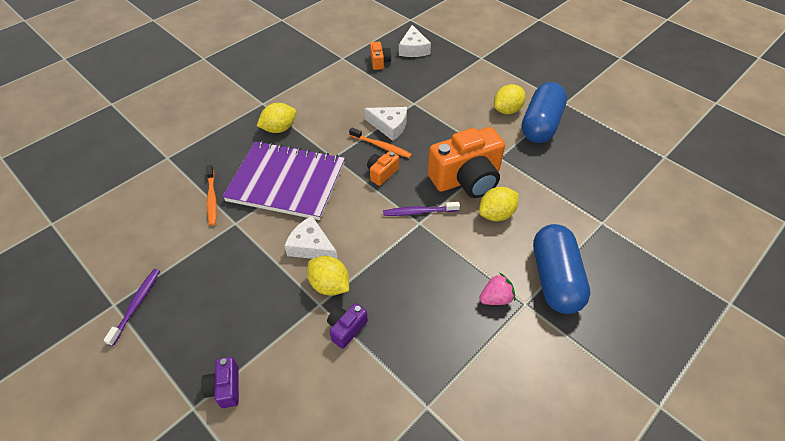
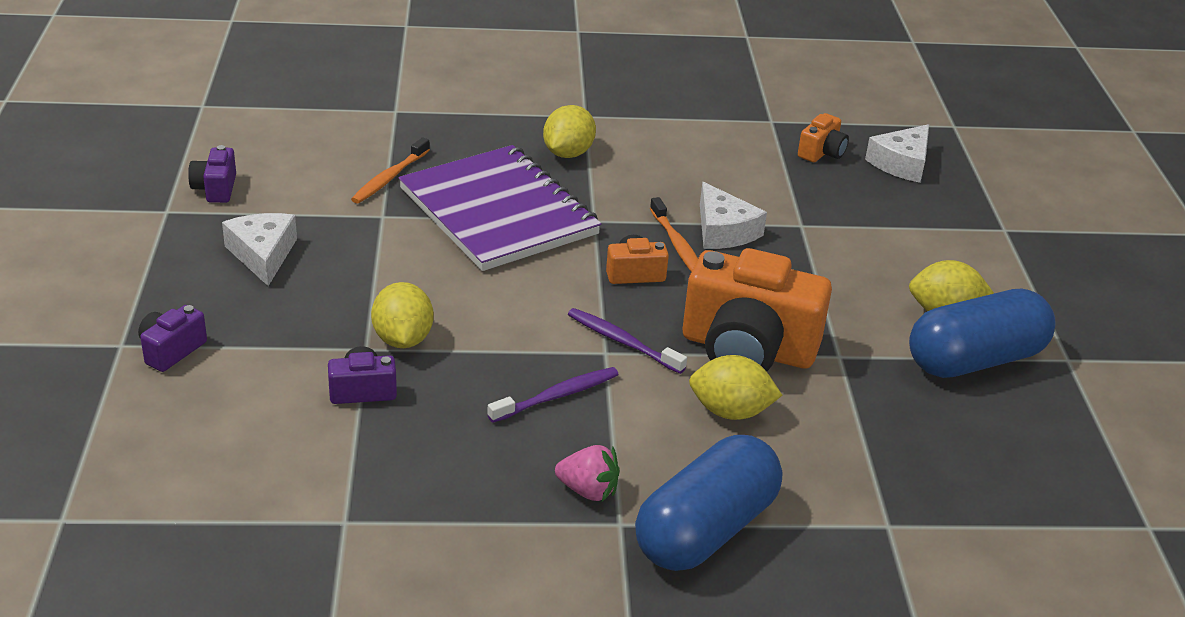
camera: 40 degrees right, 15 degrees down
purple toothbrush [104,269,160,346] -> purple toothbrush moved to [487,367,619,423]
yellow lemon [257,103,296,133] -> yellow lemon turned 75 degrees counterclockwise [543,105,596,158]
white cheese [284,216,338,259] -> white cheese moved to [222,213,297,286]
none -> purple camera [188,145,236,203]

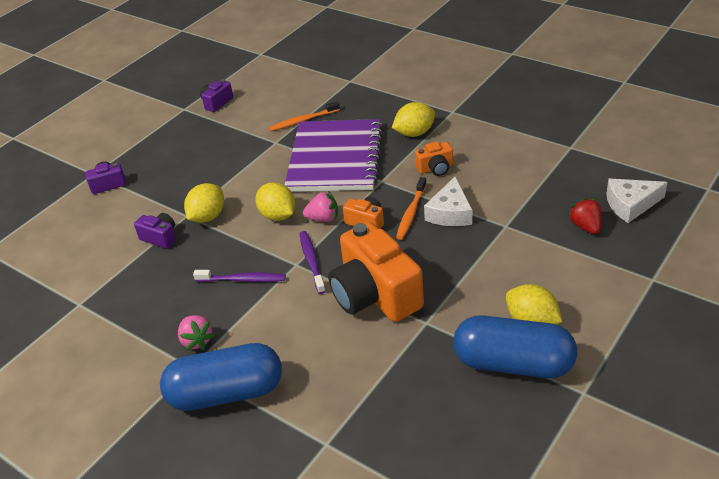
camera: 45 degrees right, 5 degrees up
white cheese [222,213,297,286] -> none
yellow lemon [689,355,782,420] -> yellow lemon moved to [255,182,295,221]
orange camera [798,113,849,162] -> orange camera moved to [415,142,453,176]
none -> pink strawberry [303,191,338,222]
none -> red strawberry [568,198,602,234]

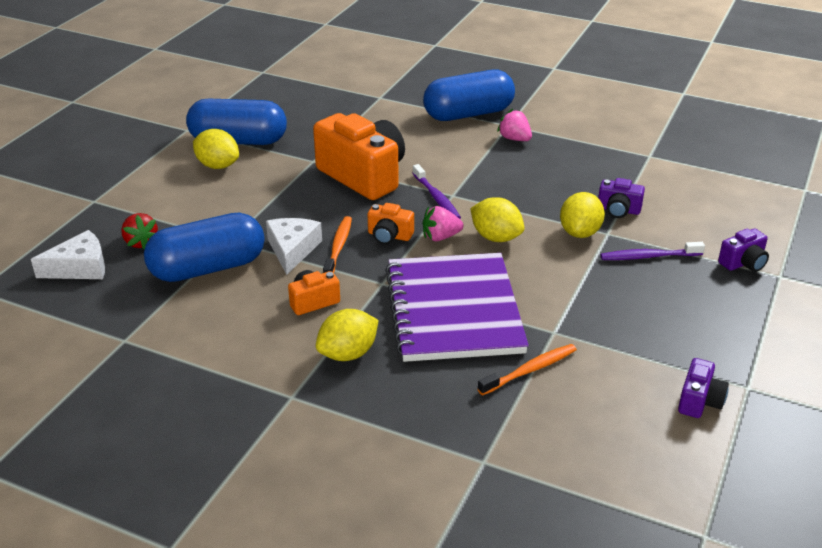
camera: 165 degrees right, 5 degrees down
purple toothbrush [193,270,286,282] -> purple toothbrush moved to [601,242,705,260]
none -> blue capsule [144,213,265,282]

